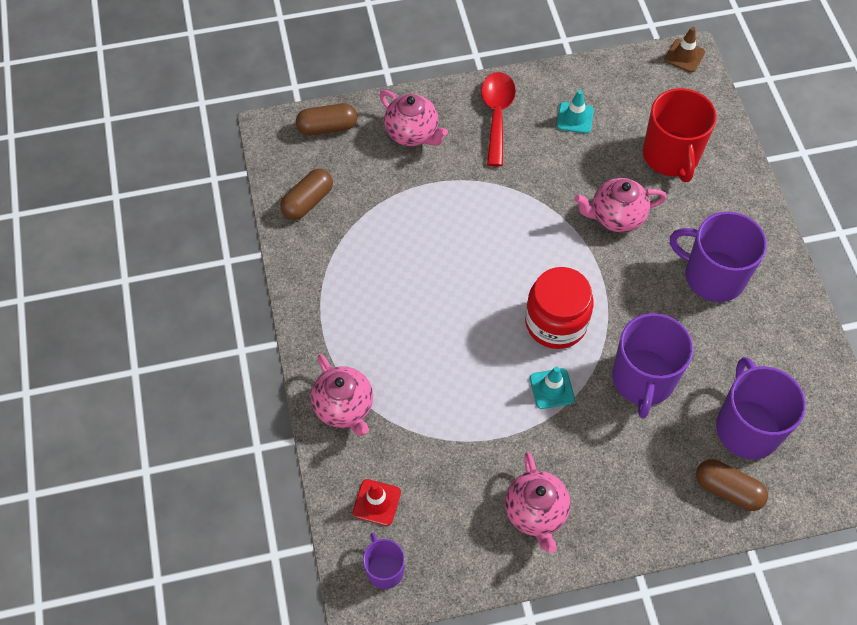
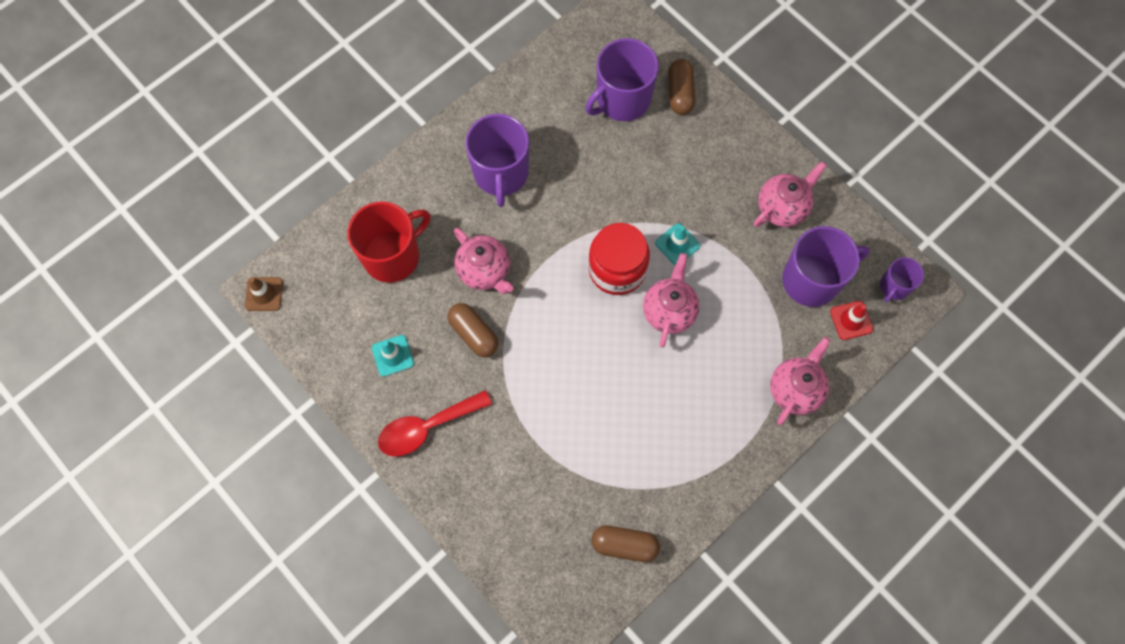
camera: 120 degrees left, 10 degrees up
brown capsule [296,103,357,136] -> brown capsule moved to [448,303,498,357]
pink teapot [379,90,448,146] -> pink teapot moved to [643,253,700,348]
purple mug [612,313,693,419] -> purple mug moved to [782,226,870,307]

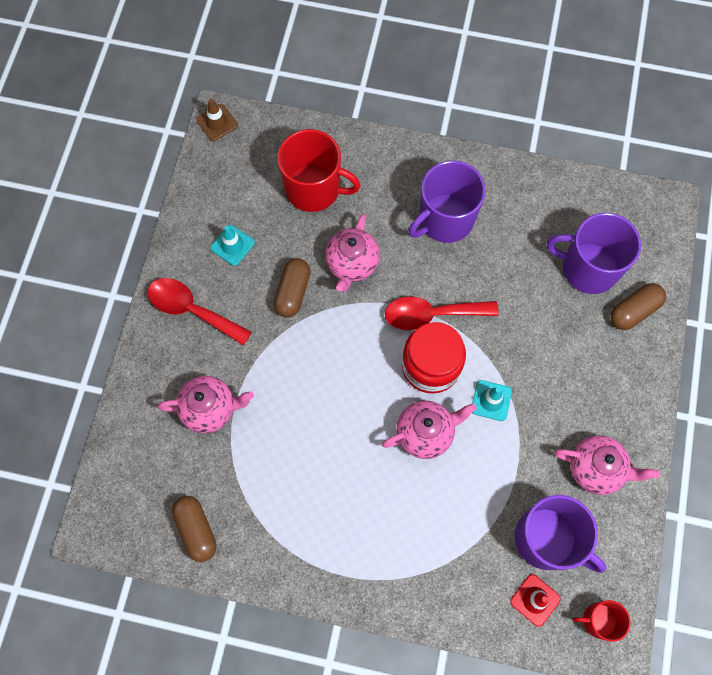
camera: 55 degrees right, 0 degrees up
pink teapot [770,337,830,425] -> pink teapot moved to [158,376,254,433]
purple mug [880,257,924,303] -> red mug [573,600,631,642]
none -> red spoon [385,297,499,330]

